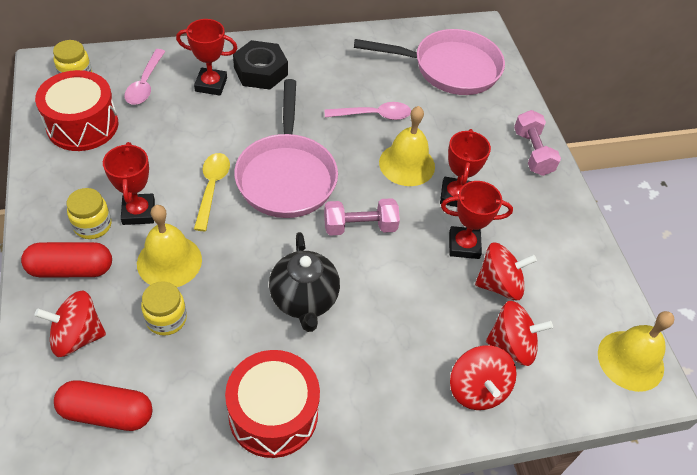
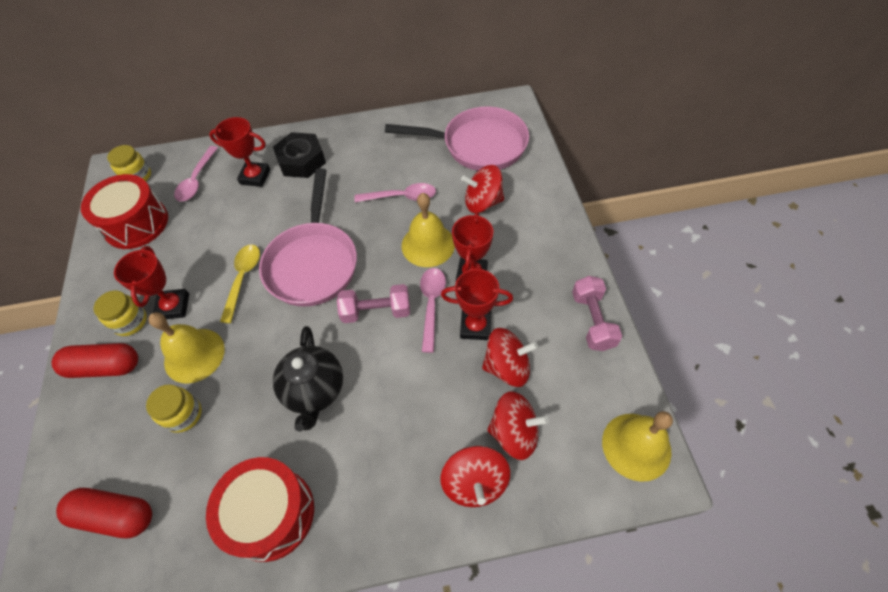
camera: 10 degrees right, 5 degrees up
red spinning top [35,291,106,357] -> red spinning top moved to [461,165,504,213]
pink dumbbell [514,110,561,176] -> pink dumbbell moved to [572,276,622,351]
none -> pink spoon [420,268,446,353]

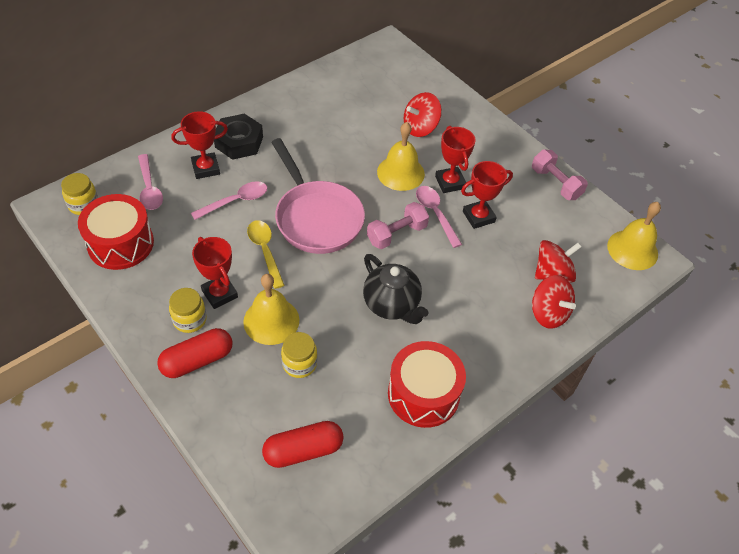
camera: 35 degrees left, 5 degrees down
pink spoon [354,183,436,202] -> pink spoon moved to [191,181,267,220]
pink pan [385,106,529,171] -> none
red spinning top [482,328,538,387] -> none

